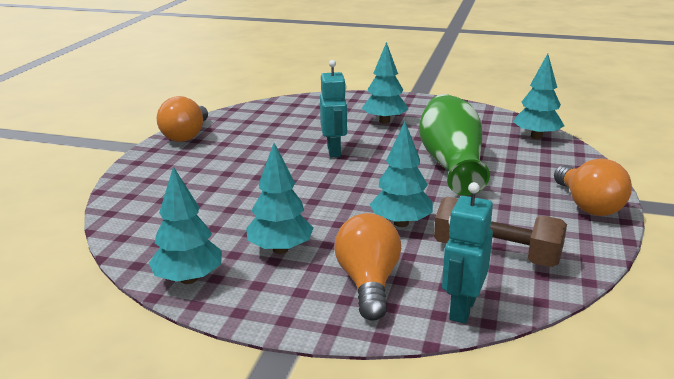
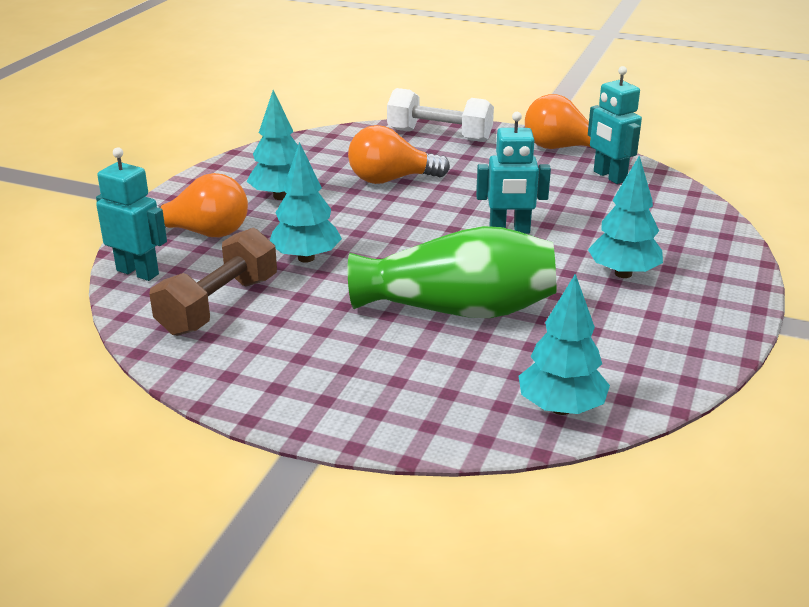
camera: 95 degrees right, 5 degrees up
turquoise tree [149,166,222,284] -> none
orange light bulb [554,159,632,216] -> orange light bulb moved to [348,125,450,184]
none -> white dumbbell [387,88,494,142]
none -> turquoise robot [588,66,642,184]

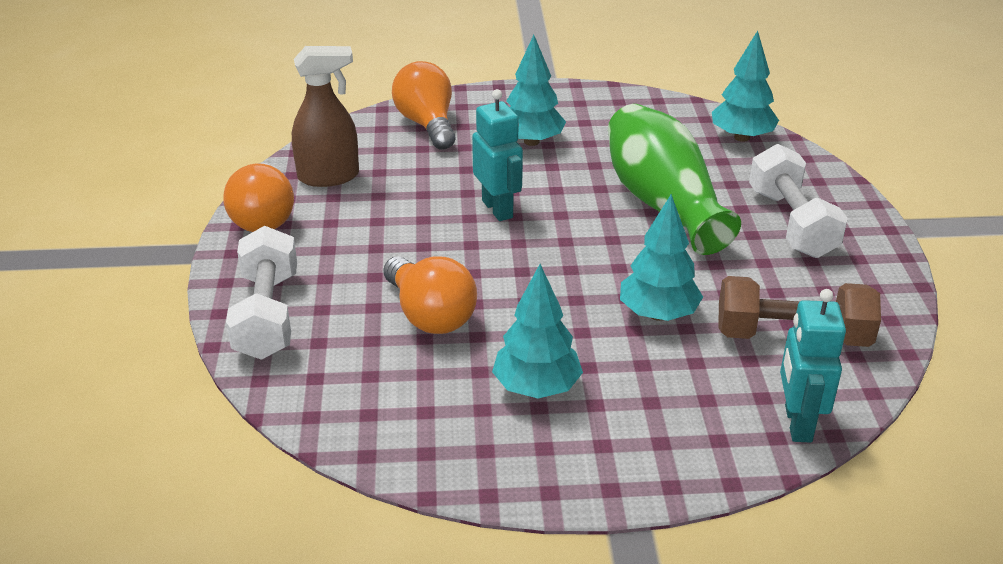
camera: 115 degrees left, 5 degrees up
orange light bulb [157,173,248,237] -> orange light bulb moved to [392,61,455,150]
turquoise robot [588,66,642,184] -> brown spray bottle [292,46,359,187]
none -> white dumbbell [749,144,848,258]

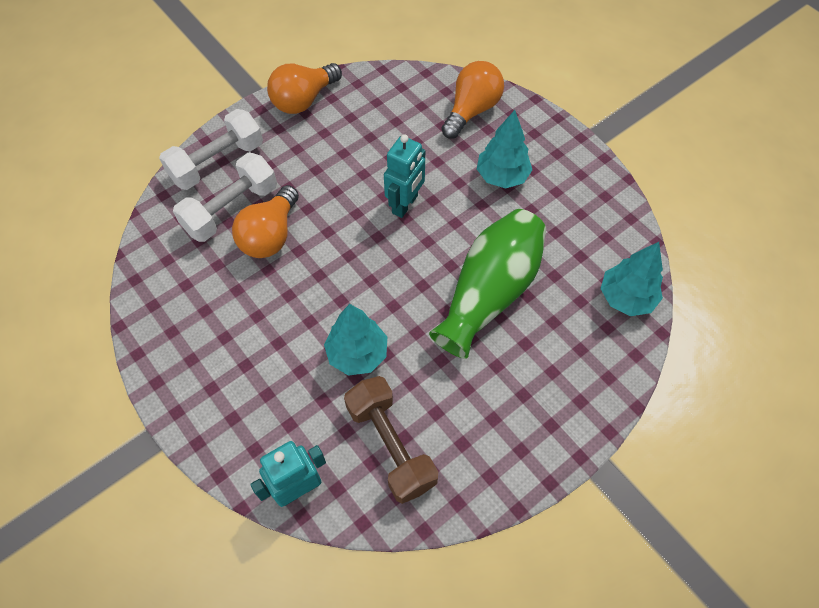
camera: 55 degrees right, 25 degrees up
brown spray bottle [292,46,359,187] -> none
turquoise tree [492,264,583,398] -> none
white dumbbell [749,144,848,258] -> white dumbbell moved to [173,153,277,242]

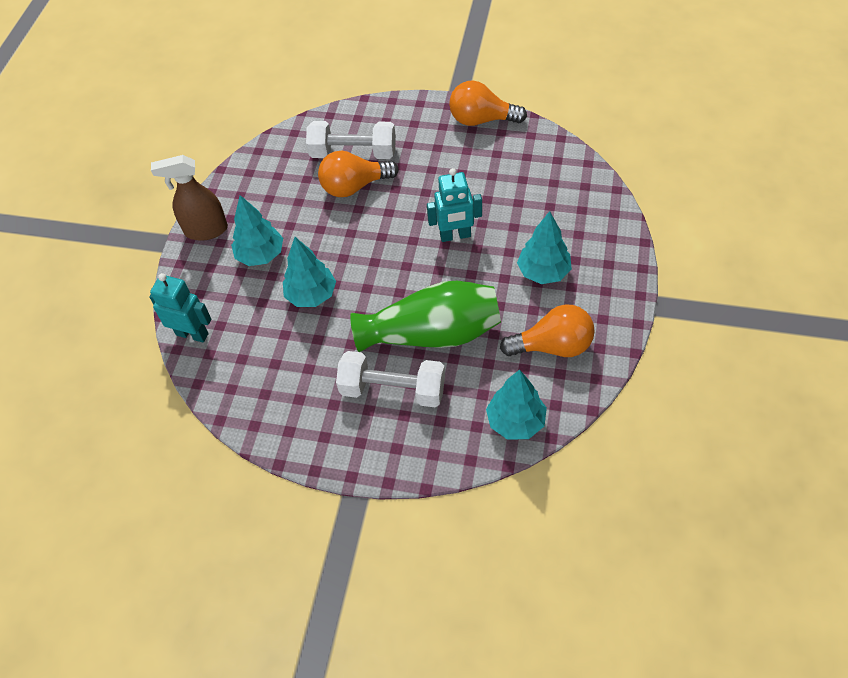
camera: 55 degrees right, 5 degrees down
white dumbbell [159,109,263,190] -> white dumbbell moved to [336,351,445,407]
brown dumbbell [344,376,438,504] -> none
orange light bulb [441,61,504,139] -> orange light bulb moved to [500,304,595,357]
none -> brown spray bottle [151,155,228,241]
none -> turquoise tree [231,195,283,266]

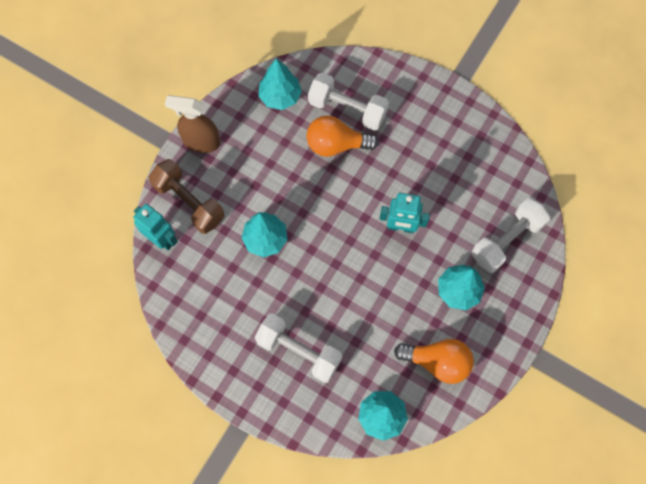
camera: 15 degrees right, 15 degrees up
turquoise tree [231,195,283,266] -> turquoise tree moved to [258,58,302,110]
green vase [350,281,501,352] -> none
orange light bulb [449,80,527,126] -> none
none -> brown dumbbell [148,159,225,234]
none -> white dumbbell [471,198,550,273]

